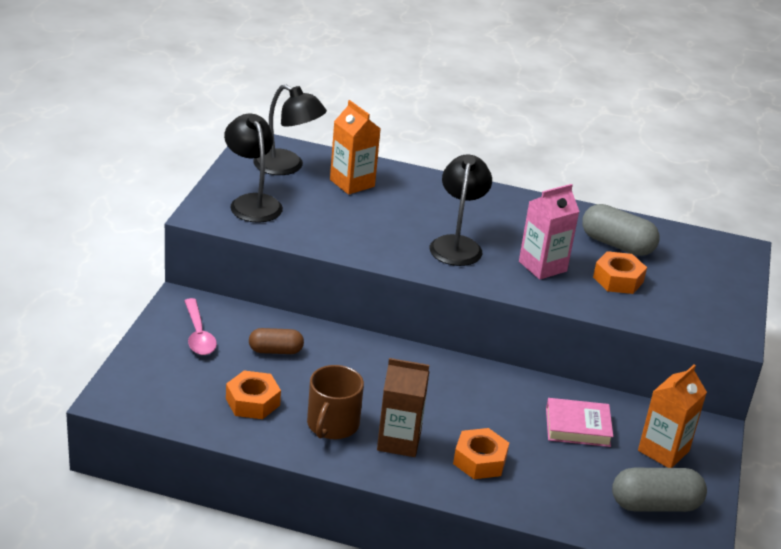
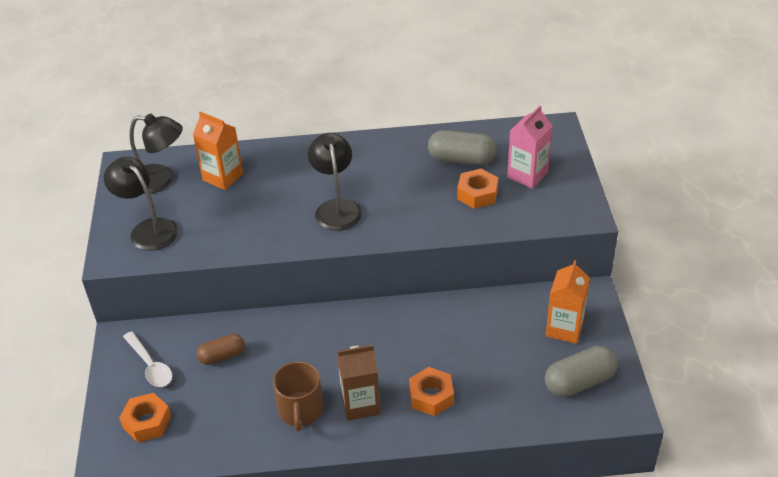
camera: 15 degrees left, 10 degrees up
pink spoon [184,298,217,355] -> white spoon [123,331,172,387]
orange nut [226,371,281,419] -> orange nut moved to [119,393,172,442]
pink carton [519,184,580,280] -> pink carton moved to [507,106,552,189]
pink book [546,398,613,447] -> none

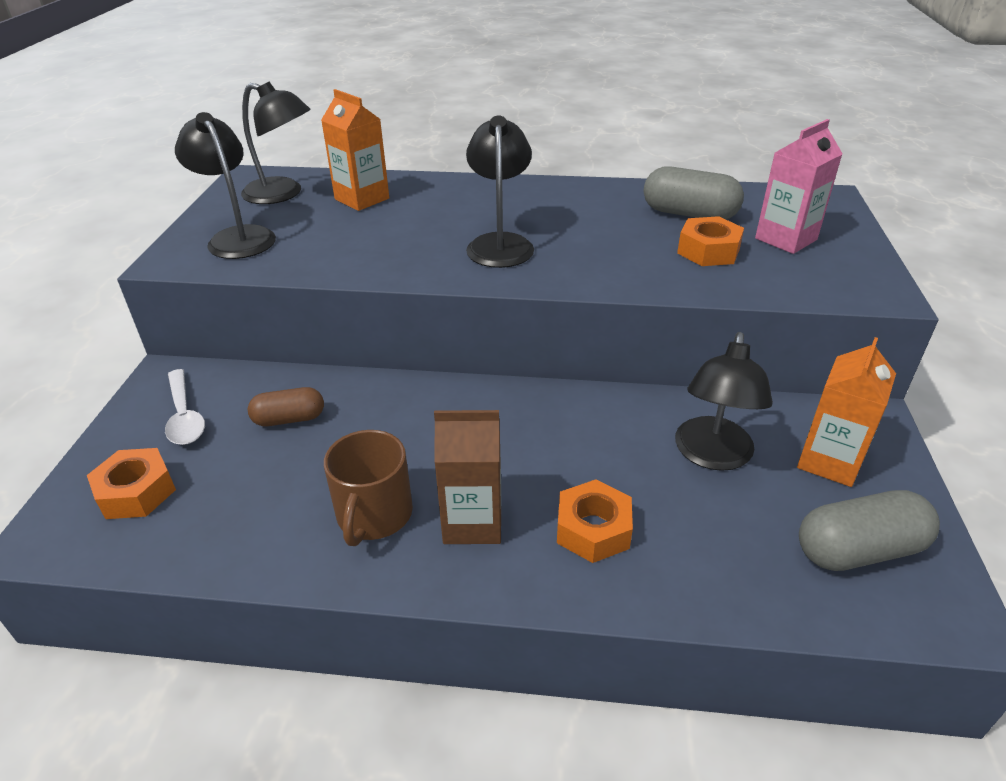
camera: 10 degrees right, 5 degrees down
none -> black lamp [675,332,773,471]

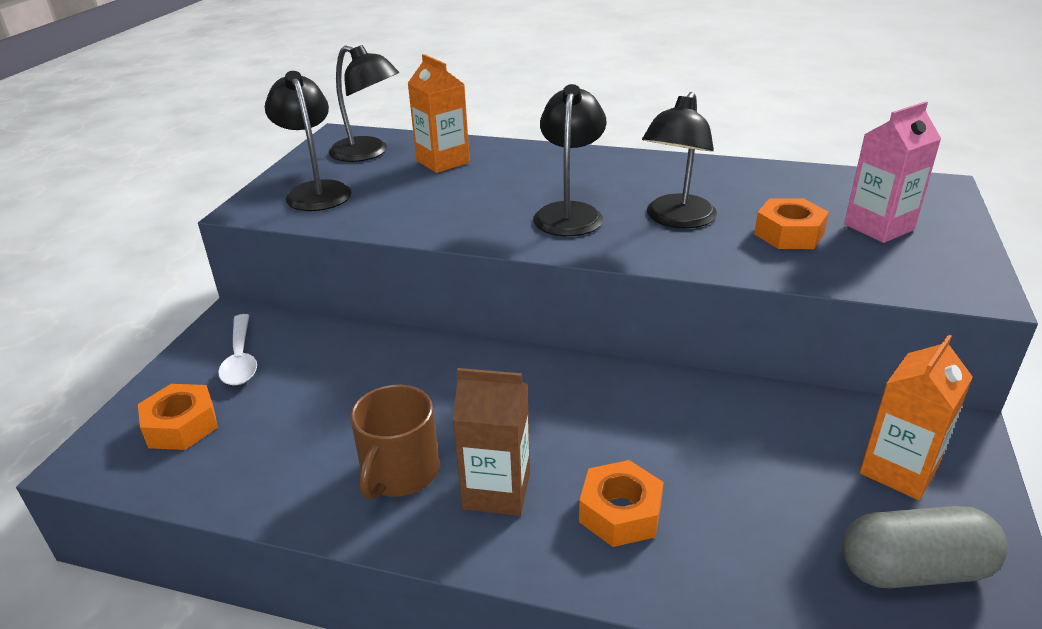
camera: 10 degrees right, 5 degrees down
brown capsule [248,387,324,426] -> none
grey capsule [644,166,744,220] -> none
black lamp [675,332,773,471] -> black lamp moved to [642,92,717,228]

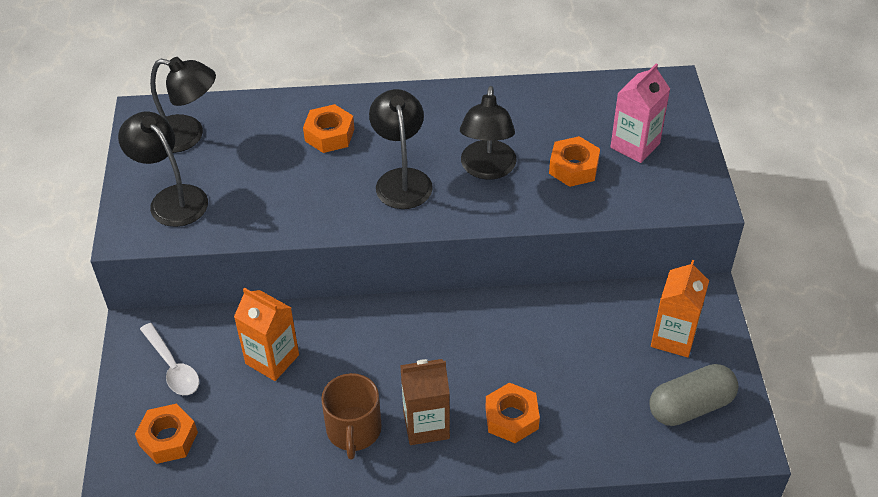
camera: 20 degrees left, 15 degrees up
orange carton [408,54,470,173] -> orange carton moved to [234,288,299,381]
none -> orange nut [303,104,354,153]

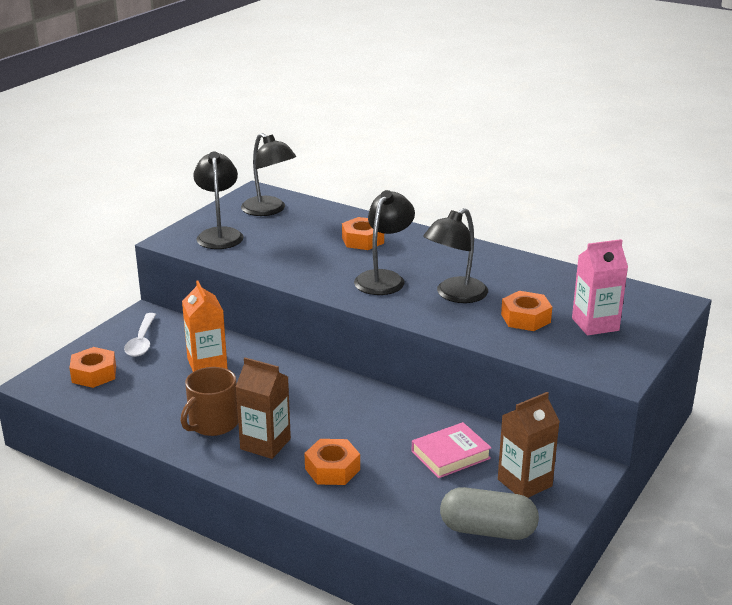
camera: 35 degrees right, 20 degrees down
orange carton [651,260,709,357] -> brown carton [498,392,560,498]
none -> pink book [412,422,492,478]

